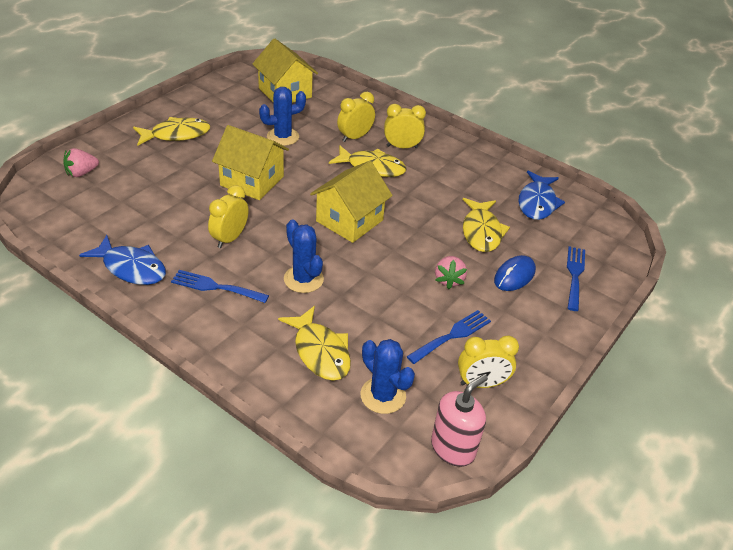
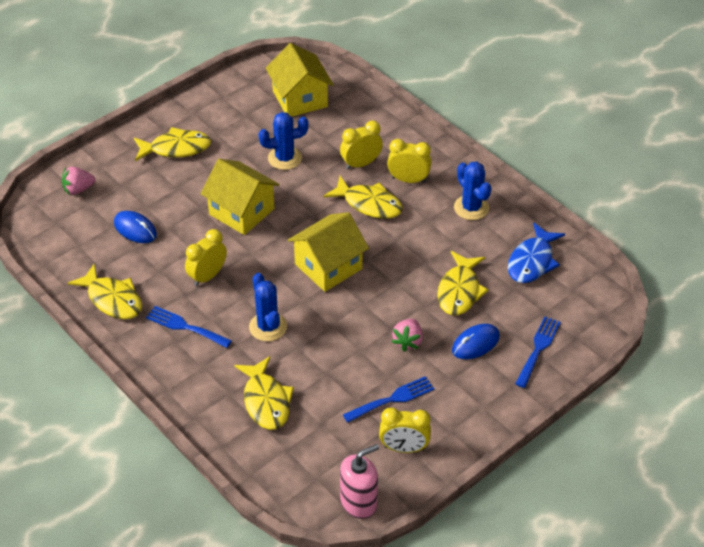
camera: 15 degrees right, 5 degrees up
blue fish [79,235,166,285] -> yellow fish [68,264,142,319]
blue cactus [360,339,415,414] -> blue cactus moved to [454,162,491,220]
none -> blue mouse [114,211,157,243]

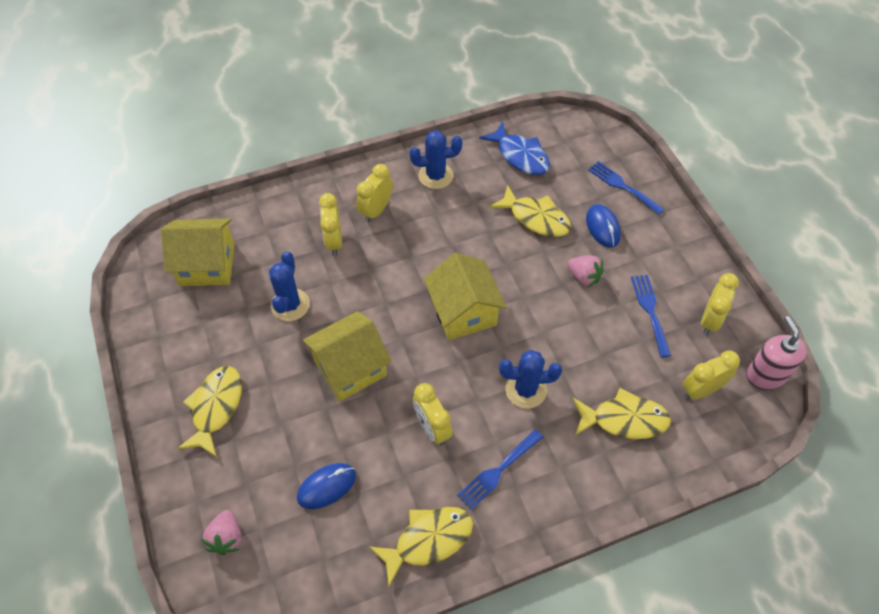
camera: 70 degrees left, 10 degrees up
yellow fish [323,176,403,219] -> none
none -> yellow clock [683,351,740,399]

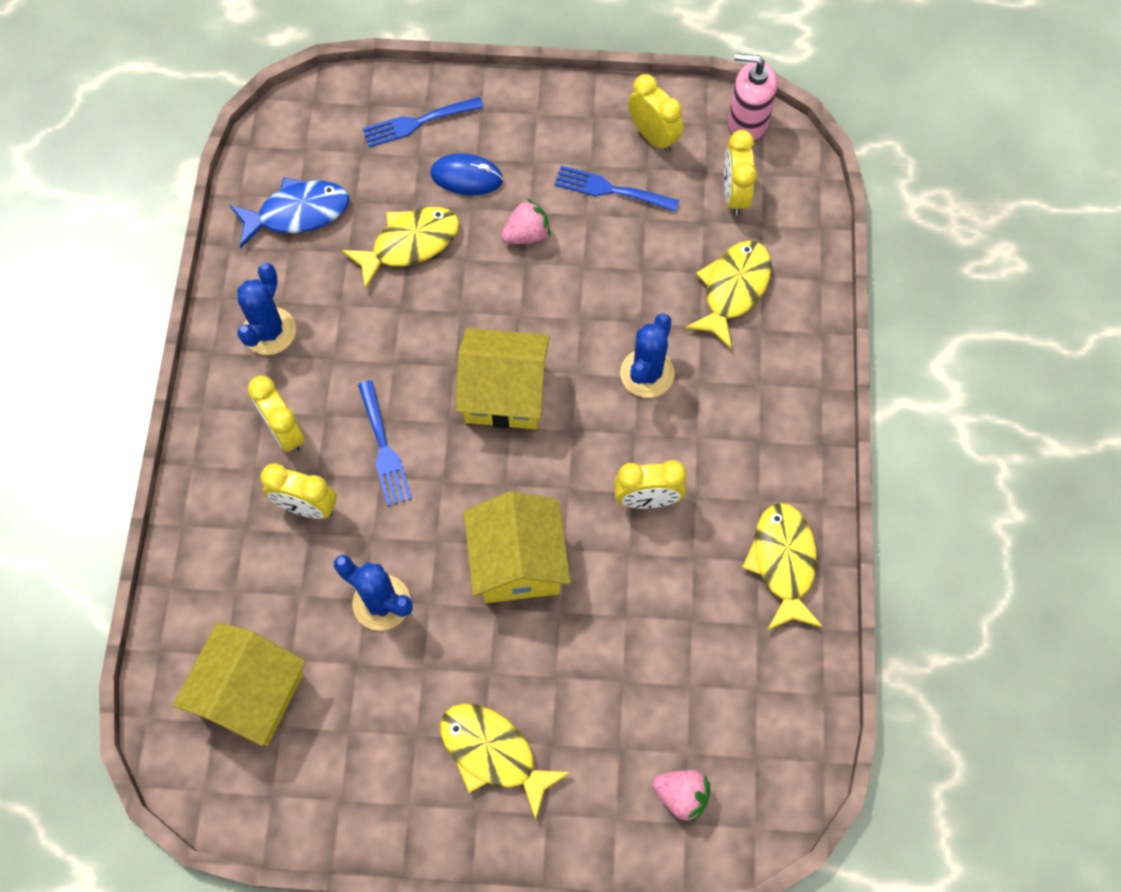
camera: 65 degrees left, 10 degrees up
blue mouse [297,463,356,509] -> none
blue fork [457,429,543,510] -> blue fork moved to [358,380,412,506]

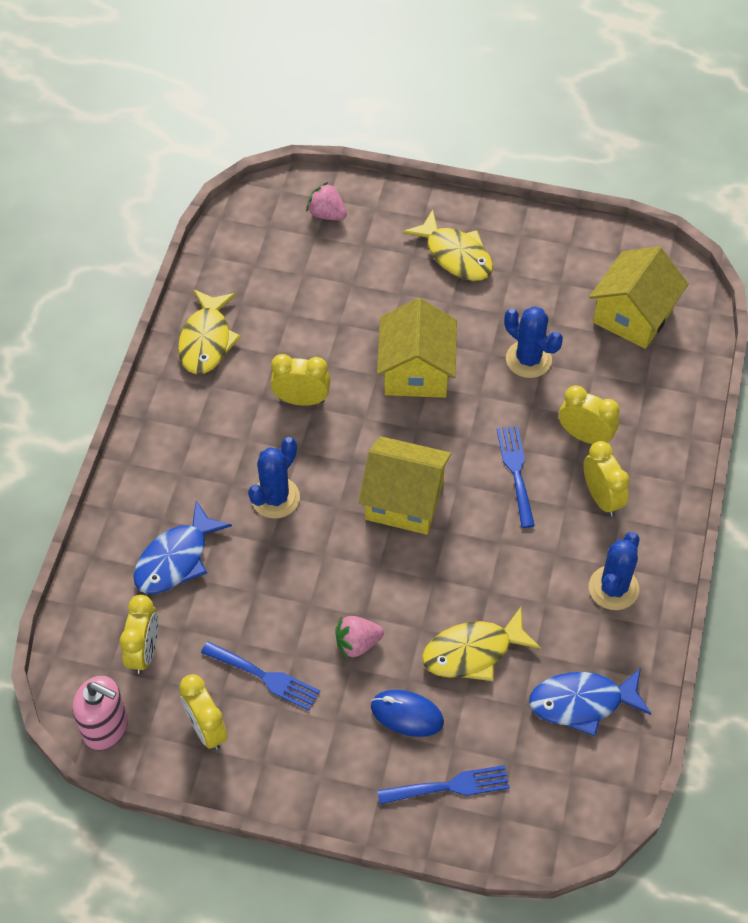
camera: 170 degrees left, 10 degrees down
yellow fish [685,241,772,349] -> blue fish [133,501,232,594]

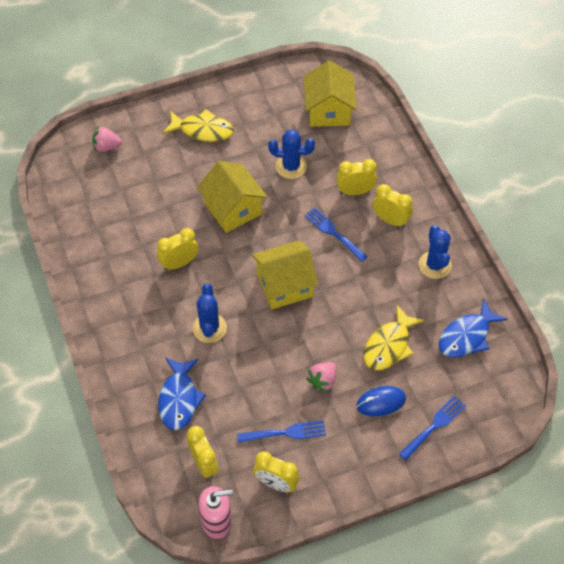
camera: 35 degrees left, 0 degrees up
yellow fish [178,289,241,374] -> none

